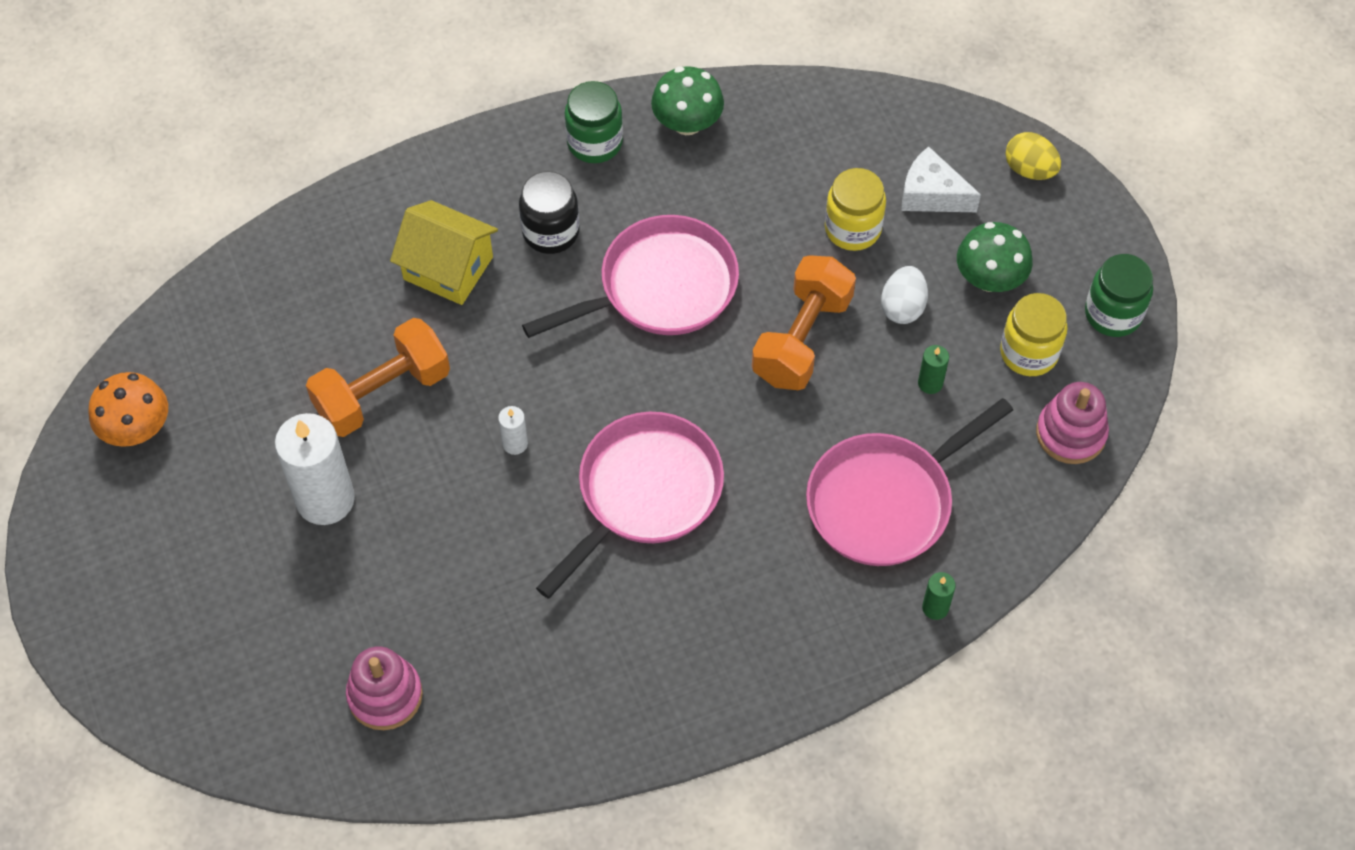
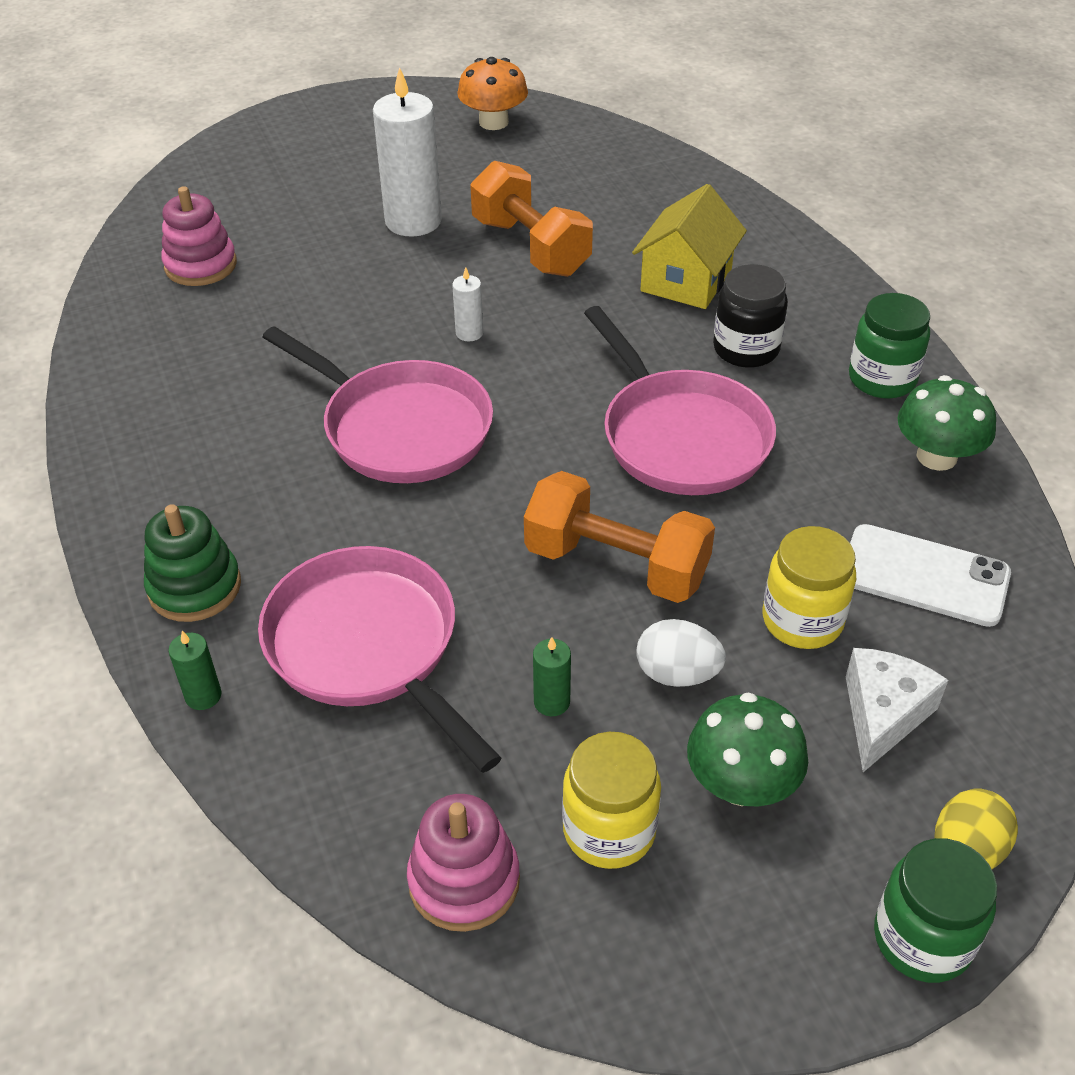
camera: 90 degrees right, 15 degrees down
green jar [1085,254,1153,337] -> green jar moved to [874,838,997,983]
none -> green stacking toy [144,504,241,622]
none -> white phone [850,524,1011,627]

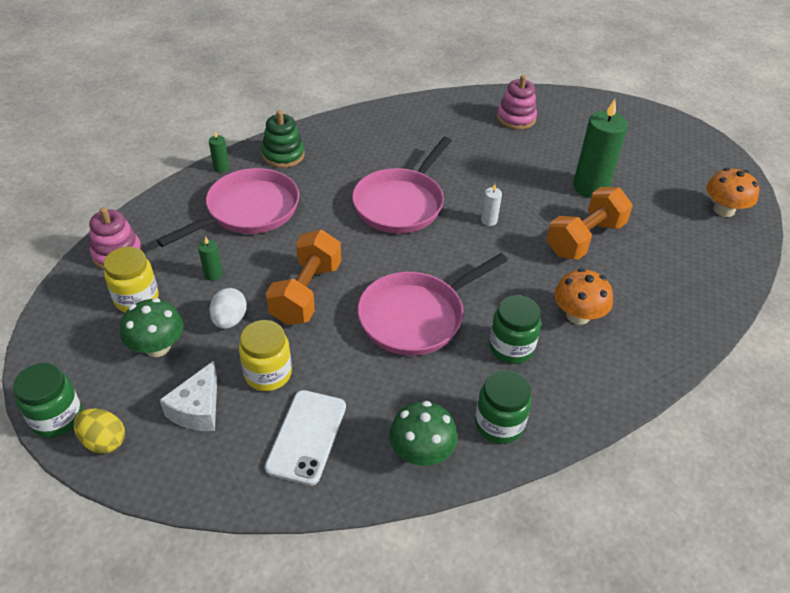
camera: 80 degrees right, 0 degrees up
white candle [373,67,442,236] -> green candle [573,99,628,198]
yellow house [632,184,747,309] -> orange mushroom [554,268,613,325]
black jar [713,264,788,368] -> green jar [489,295,541,364]
white cheese [846,648,948,772] -> white cheese turned 90 degrees clockwise [160,361,217,431]

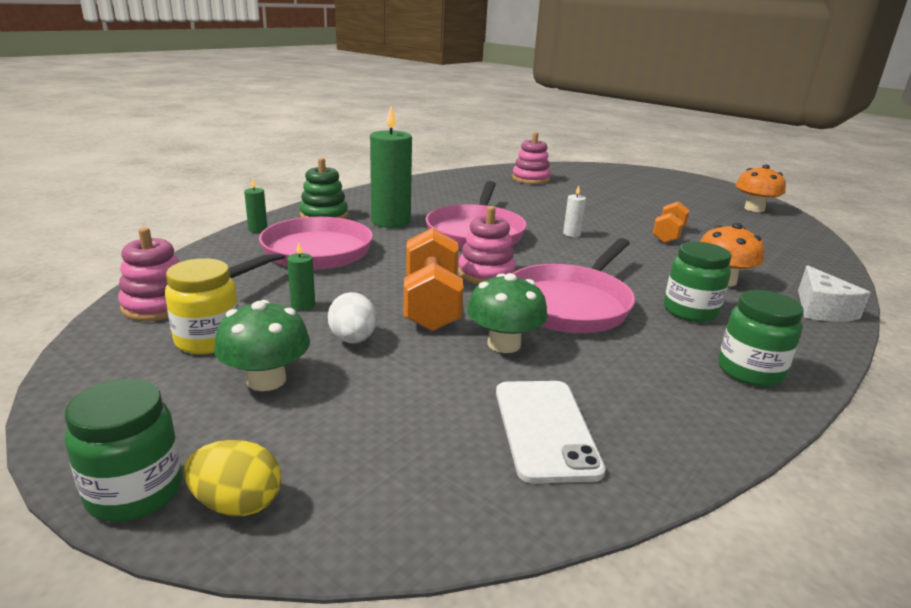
camera: 20 degrees left, 20 degrees down
white cheese [160,361,217,431] -> white cheese moved to [798,265,871,321]
yellow jar [239,320,292,391] -> none
green mushroom [389,401,458,466] -> green mushroom moved to [467,273,548,353]
orange dumbbell [547,187,633,260] -> orange dumbbell [653,201,690,243], size x0.63
green candle [573,99,628,198] -> green candle moved to [370,106,412,228]
none -> pink stacking toy [458,206,516,284]

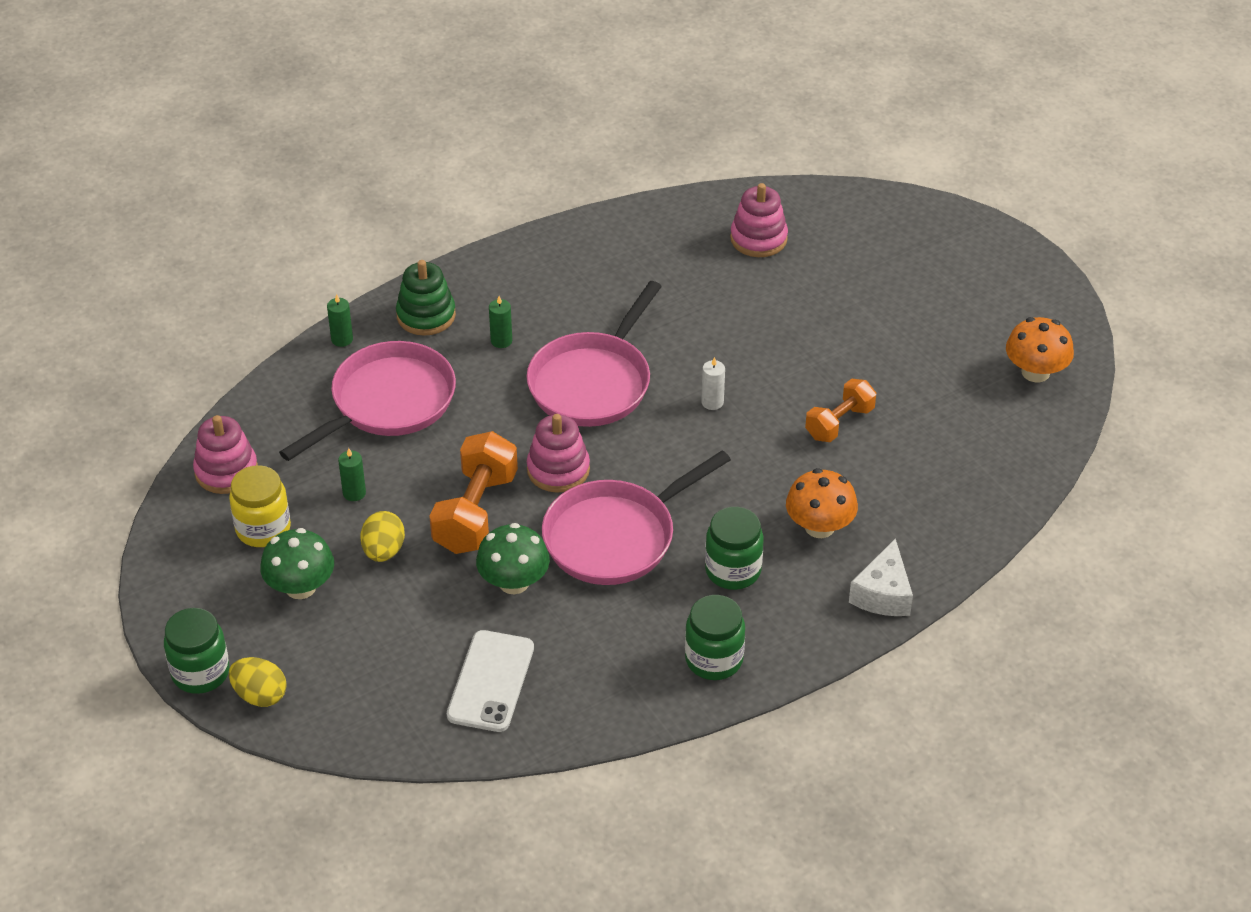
camera: 20 degrees right, 20 degrees up
white egg [328,292,377,343] -> yellow egg [361,511,405,562]
green candle [370,106,412,228] -> green candle [489,296,512,348], size x0.44

